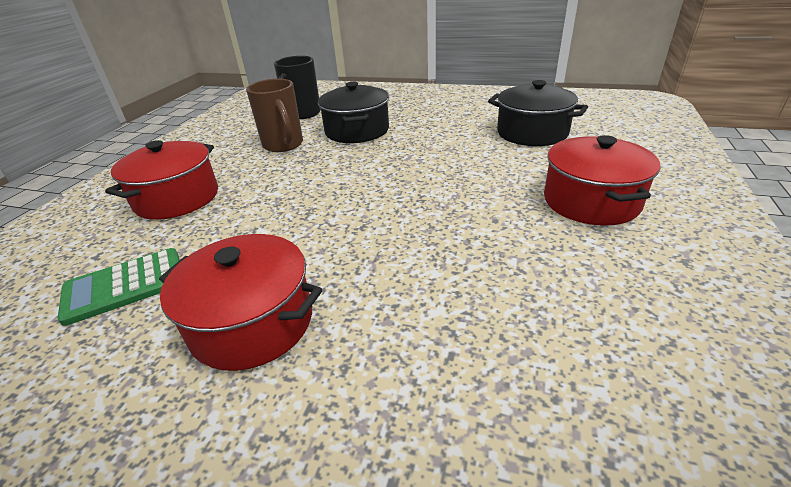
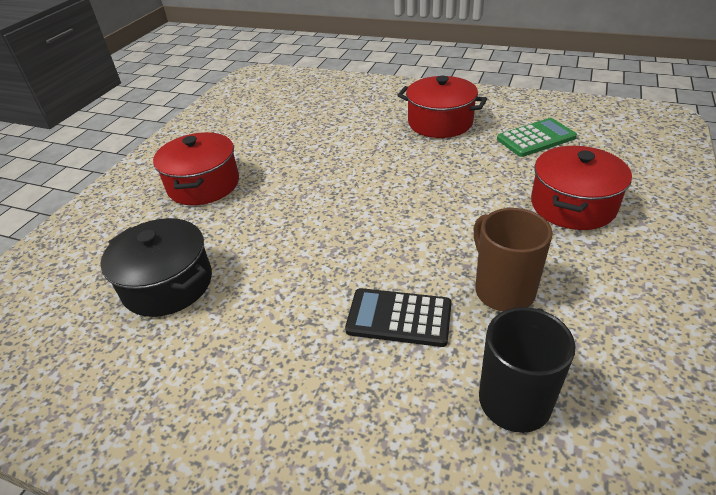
camera: 175 degrees left, 5 degrees up
black pot [318,82,389,143] -> black calculator [345,288,452,347]

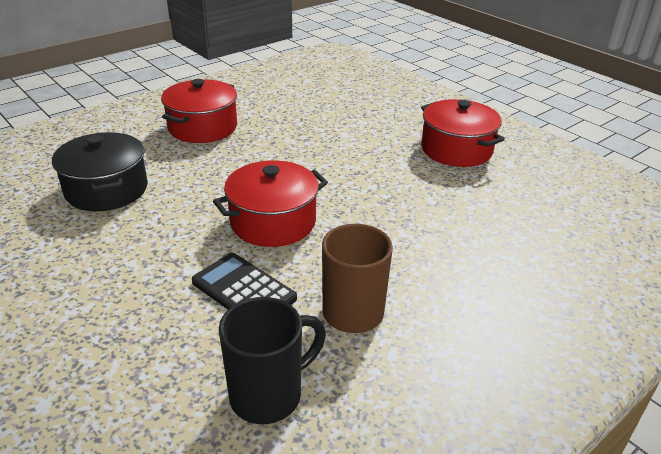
camera: 25 degrees right, 5 degrees down
green calculator [497,118,577,157] -> none
red pot [531,146,632,230] -> red pot moved to [213,160,328,247]

